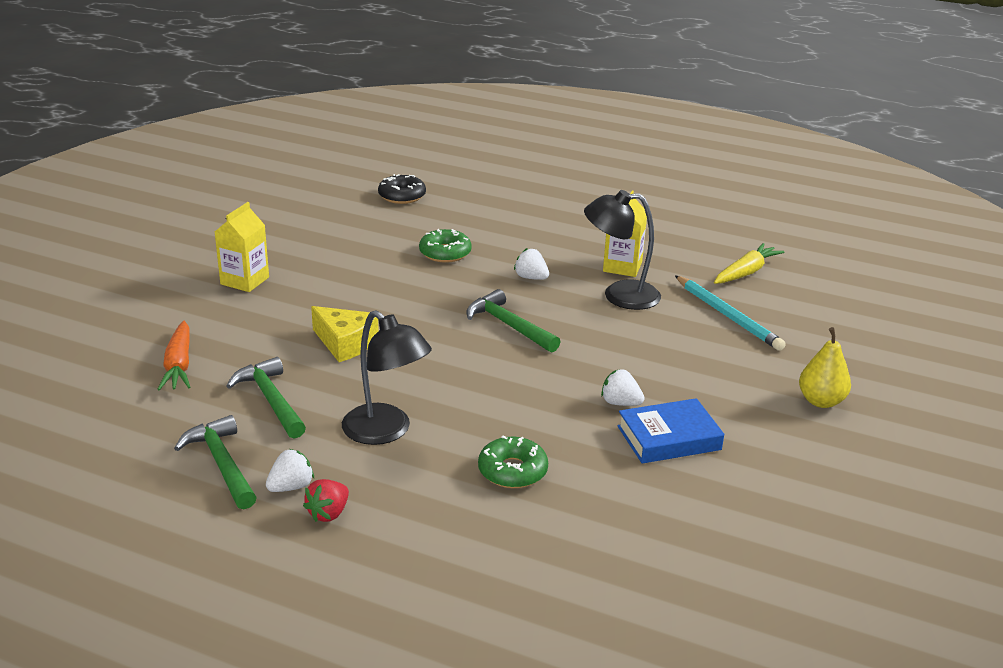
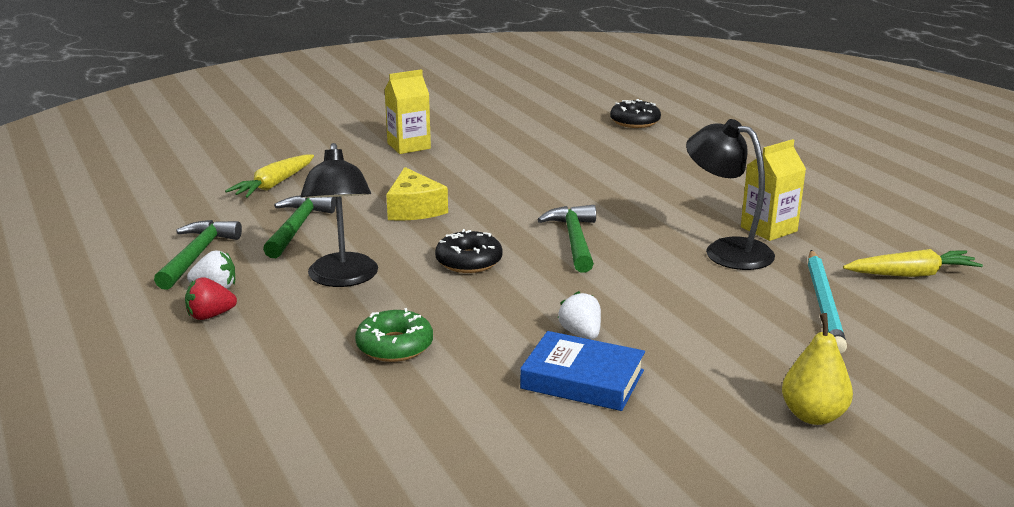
camera: 40 degrees right, 5 degrees down
orange carrot [157,321,190,391] -> yellow carrot [225,155,314,198]
green donut [419,229,472,263] -> none
white strawberry [514,248,549,280] -> none
none -> black donut [435,229,503,273]

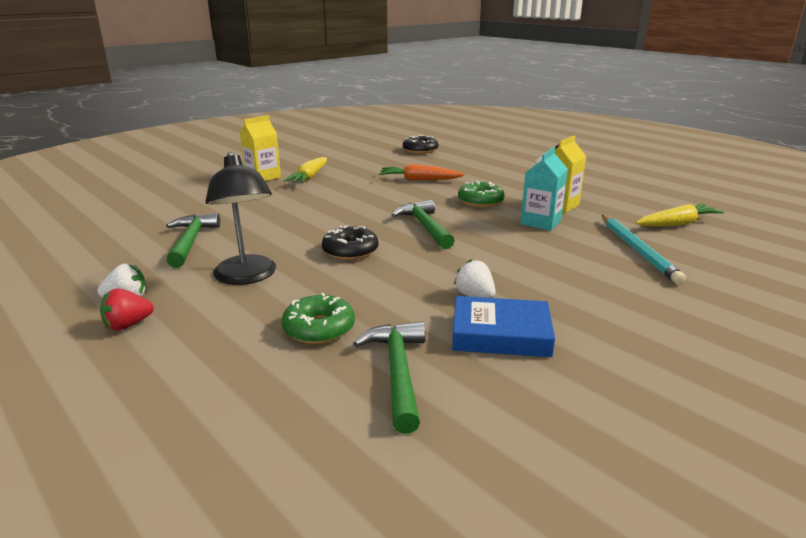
camera: 15 degrees left, 0 degrees up
green hammer [154,220,242,290] -> green hammer moved to [353,321,426,434]
yellow carrot [225,155,314,198] -> yellow carrot moved to [284,157,327,183]
yellow cheese [386,167,448,221] -> none
black lamp [686,119,775,270] -> turquoise carton [520,147,568,231]
yellow pear [782,313,853,425] -> none
none -> orange carrot [379,164,464,181]
none -> green donut [458,181,505,207]

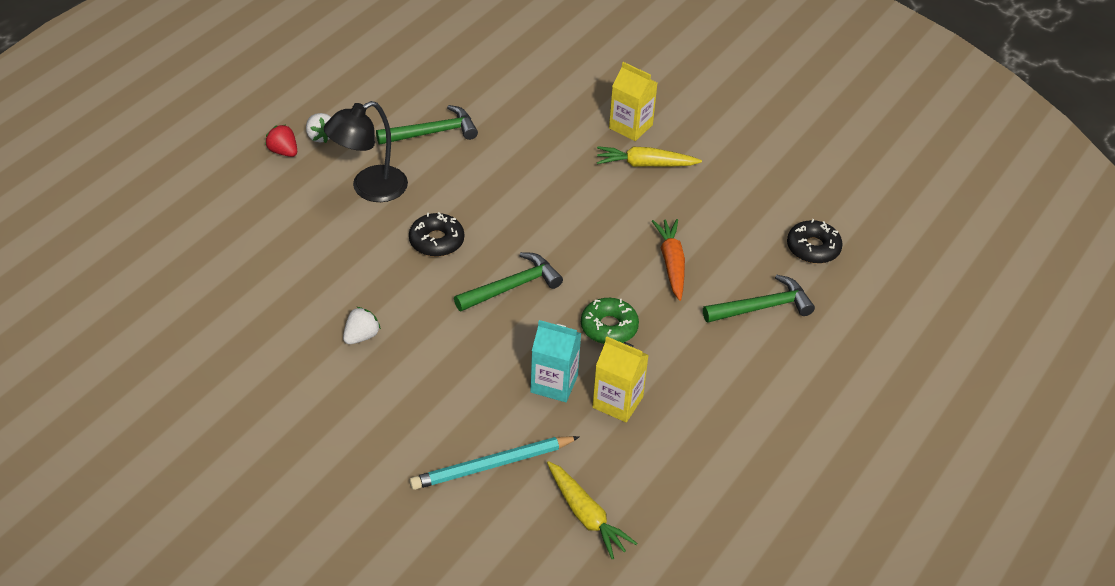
camera: 75 degrees right, 20 degrees up
green donut [281,293,355,344] -> none
green hammer [353,321,426,434] -> green hammer moved to [703,275,815,323]
blue book [452,296,555,357] -> none

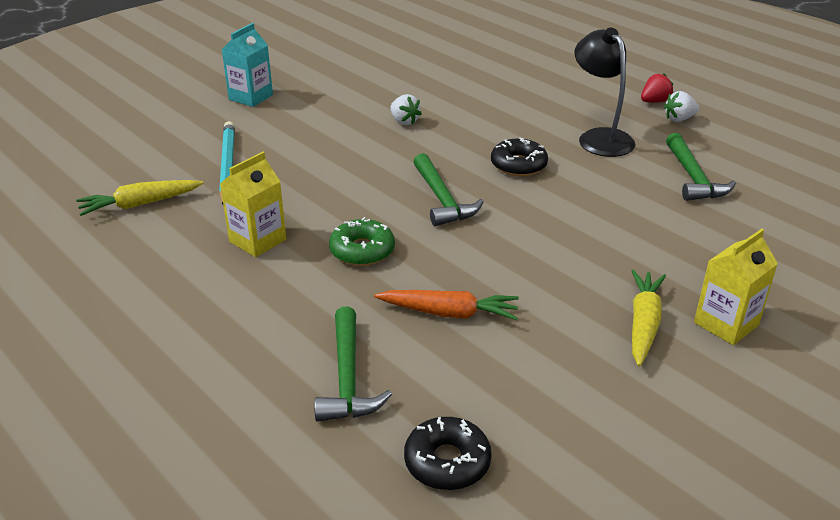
camera: 105 degrees right, 10 degrees down
turquoise carton [530,320,581,402] -> turquoise carton moved to [222,23,273,107]

